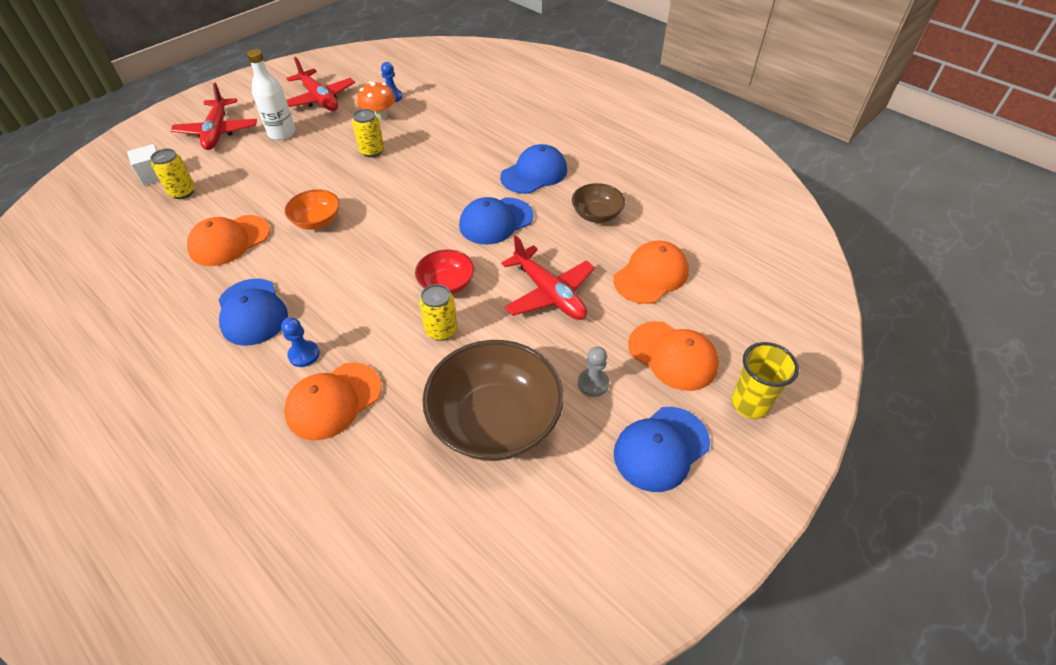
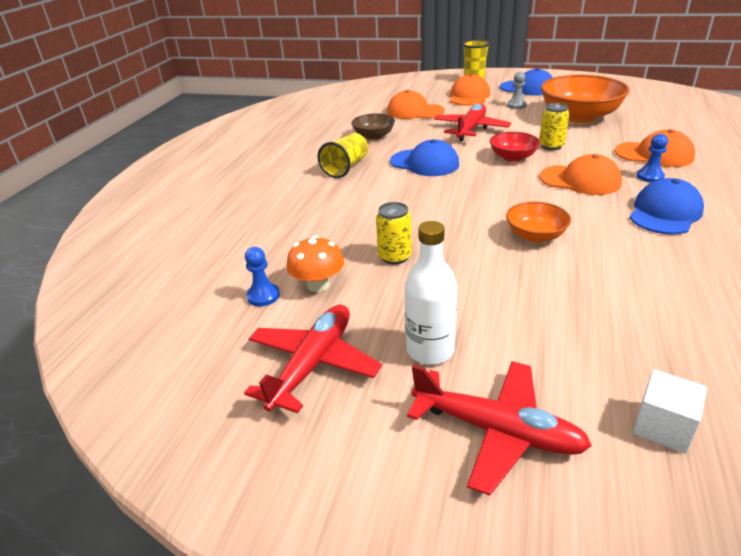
camera: 115 degrees left, 15 degrees down
yellow can [150,149,195,199] -> none
red plane [170,83,257,150] -> red plane turned 60 degrees clockwise [407,361,592,496]
orange cap [187,215,270,266] -> orange cap moved to [540,154,622,195]
brown bowl [422,340,564,461] -> orange bowl [541,75,630,123]
blue cap [500,144,567,194] -> yellow cup [318,133,368,178]

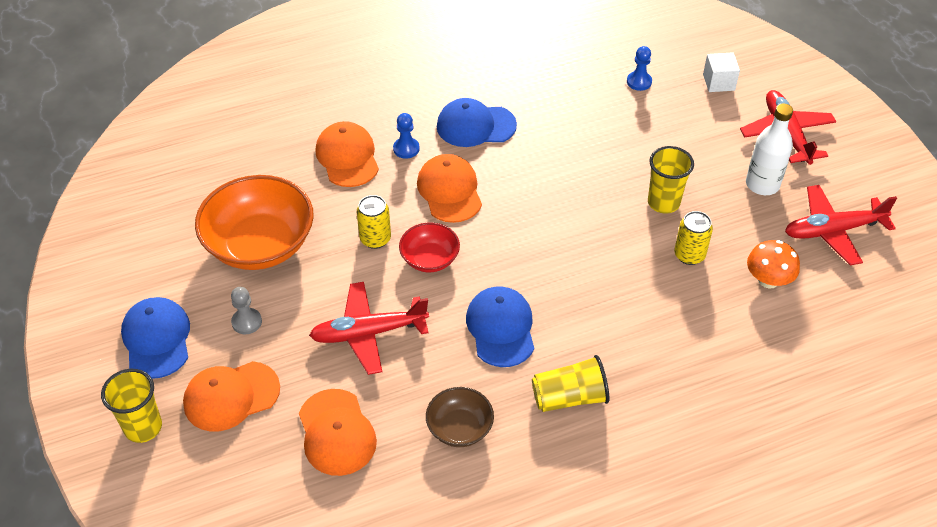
camera: 130 degrees left, 15 degrees up
blue pawn [245,247,280,306] -> blue pawn moved to [627,46,652,91]
orange bowl [506,202,571,243] -> none
none -> yellow cup [648,146,694,213]

